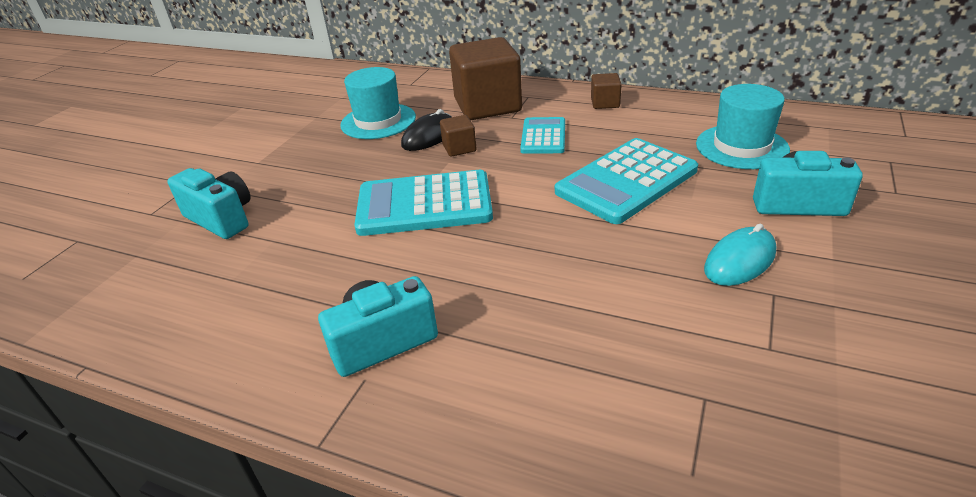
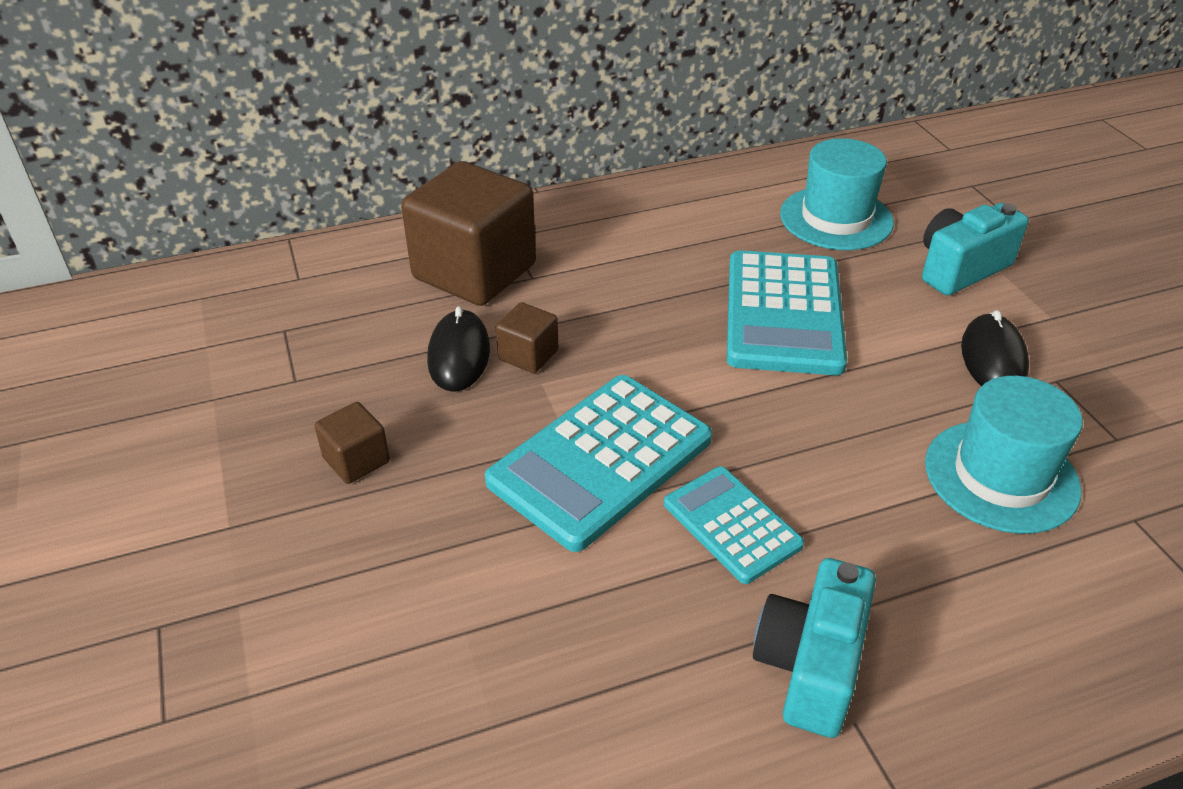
camera: 45 degrees left, 5 degrees up
turquoise camera [167,168,251,239] -> none
turquoise hat [340,67,416,139] -> turquoise hat moved to [925,376,1083,534]
turquoise calculator [520,117,565,154] -> turquoise calculator moved to [664,466,804,584]
brown cube [591,73,622,109] -> brown cube moved to [314,402,390,484]
turquoise mouse [704,224,776,286] -> black mouse [961,310,1029,386]

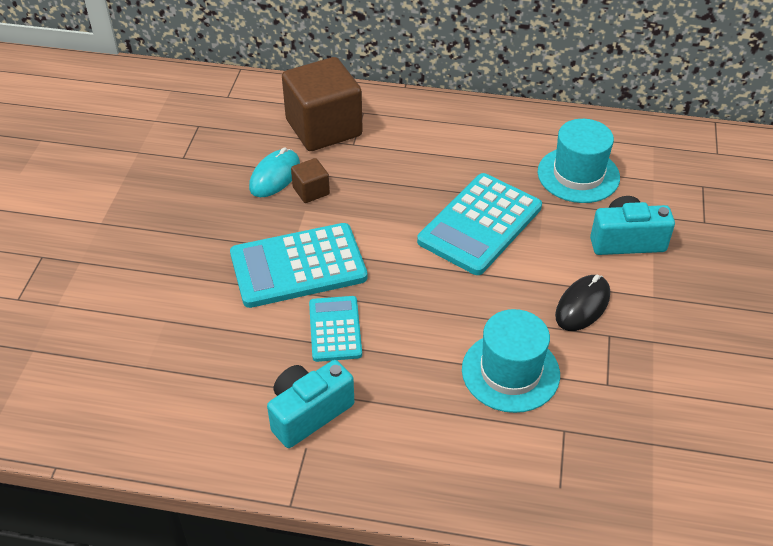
camera: 30 degrees right, 5 degrees up
brown cube [314,402,390,484] -> none
black mouse [427,306,490,392] -> turquoise mouse [249,147,300,197]

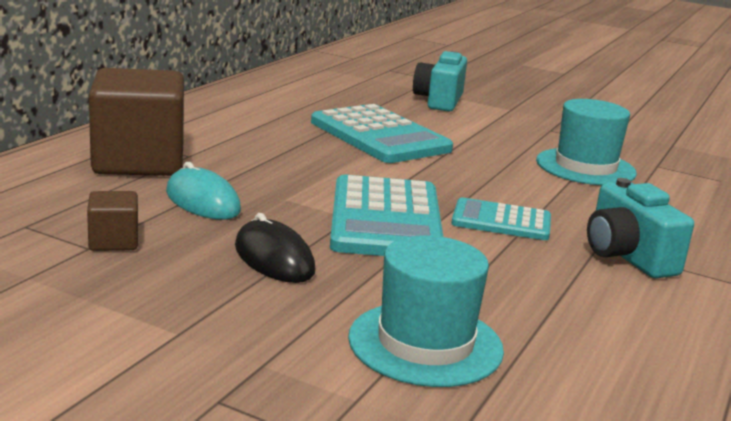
camera: 75 degrees left, 25 degrees down
brown cube [291,158,330,203] -> brown cube moved to [87,191,138,251]
turquoise hat [538,119,620,203] -> turquoise hat moved to [348,235,504,387]
black mouse [555,275,610,331] -> black mouse moved to [235,213,315,283]

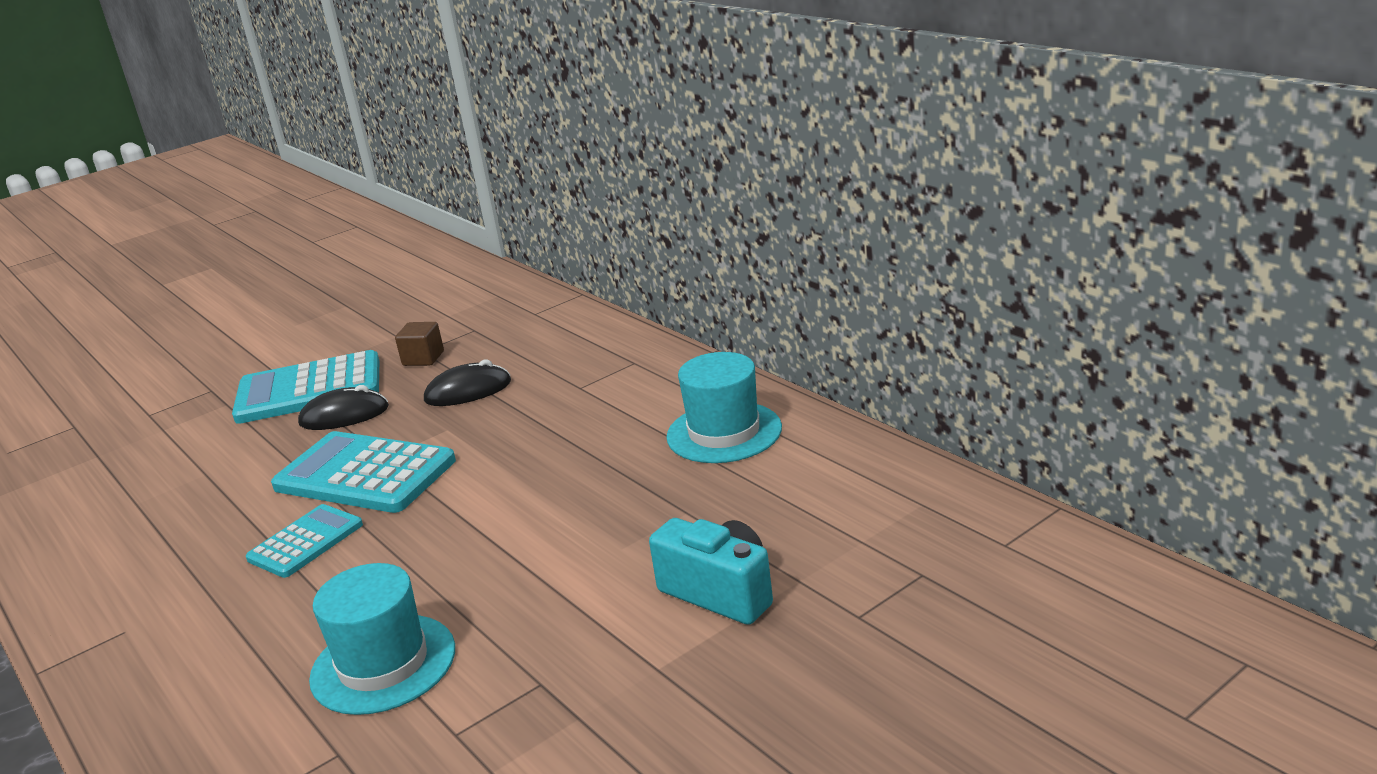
camera: 120 degrees right, 5 degrees up
brown cube [89,68,184,176] -> none
turquoise mouse [166,162,241,220] -> black mouse [424,359,511,406]
turquoise calculator [311,104,453,163] -> turquoise calculator moved to [232,350,379,424]
turquoise hat [348,235,504,387] -> turquoise hat moved to [666,352,782,463]
turquoise camera [587,178,694,278] -> none

